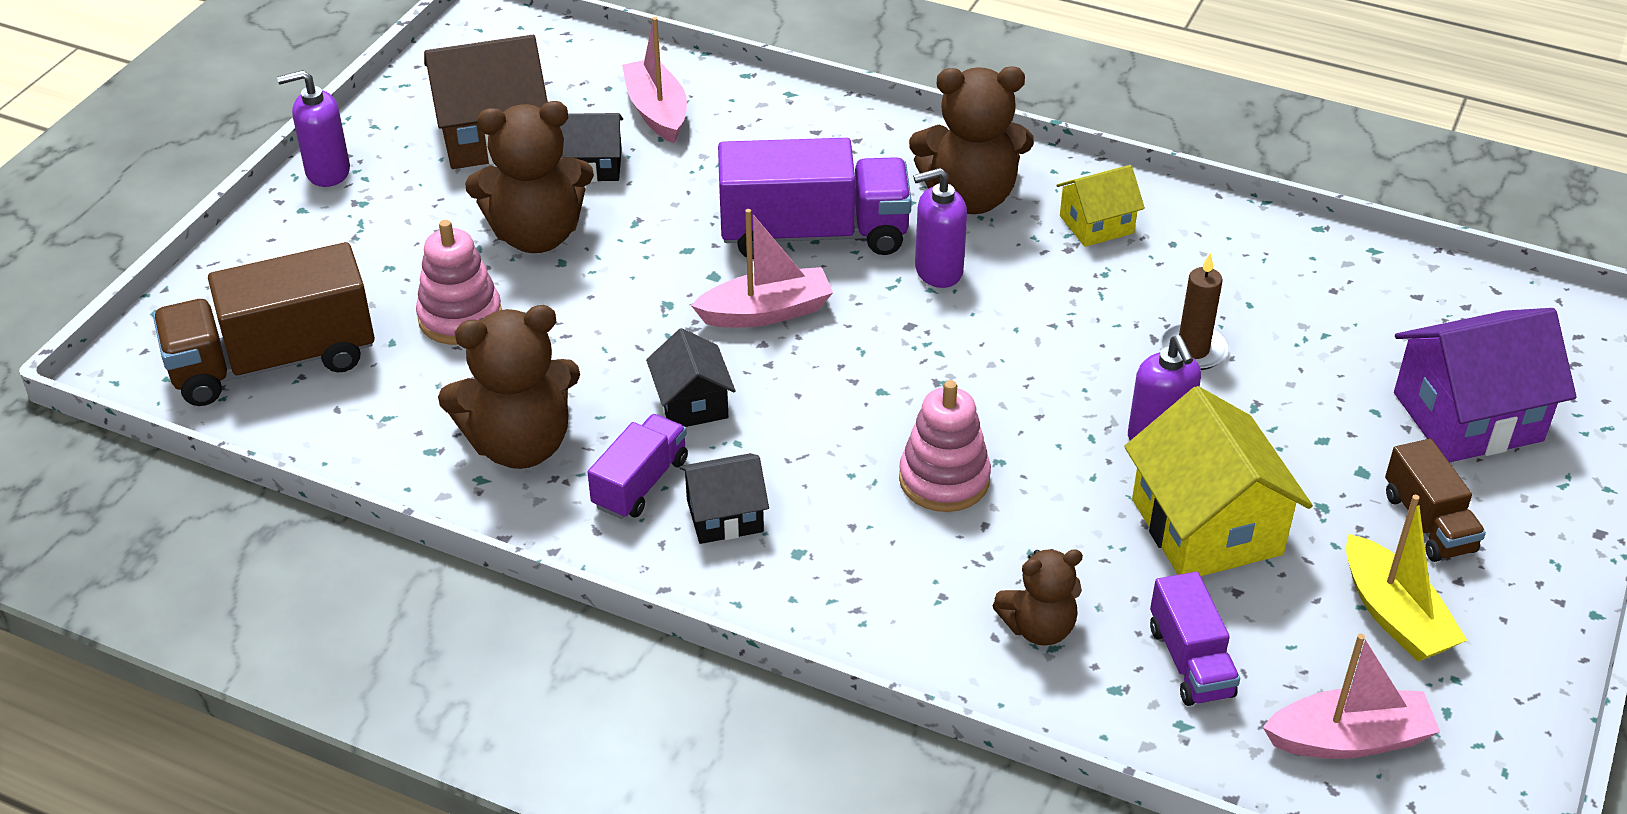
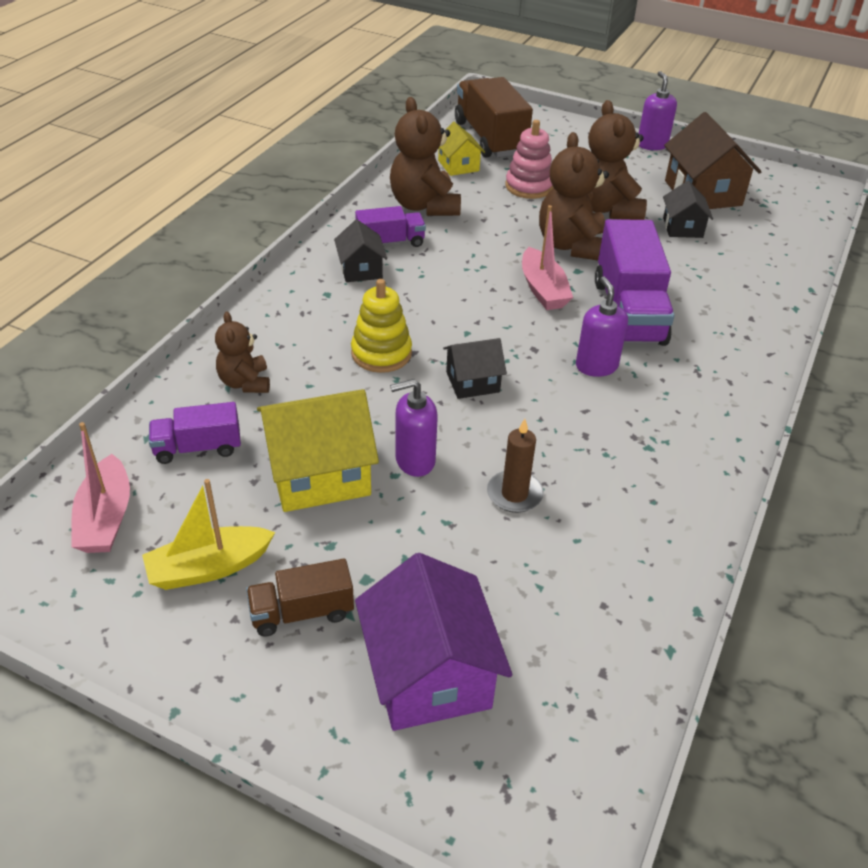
camera: 90 degrees right, 0 degrees up
purple truck [588,414,688,519] -> purple truck turned 45 degrees counterclockwise [355,206,426,247]
pink boat [622,17,687,143] -> none
black house [646,328,735,427] -> black house moved to [443,338,507,399]
pink stacking toy [899,380,991,512] -> yellow stacking toy [351,279,412,373]
brown teddy bear [909,66,1034,214] -> brown teddy bear moved to [539,132,609,260]
yellow house [1056,165,1145,247] -> yellow house moved to [438,122,485,176]

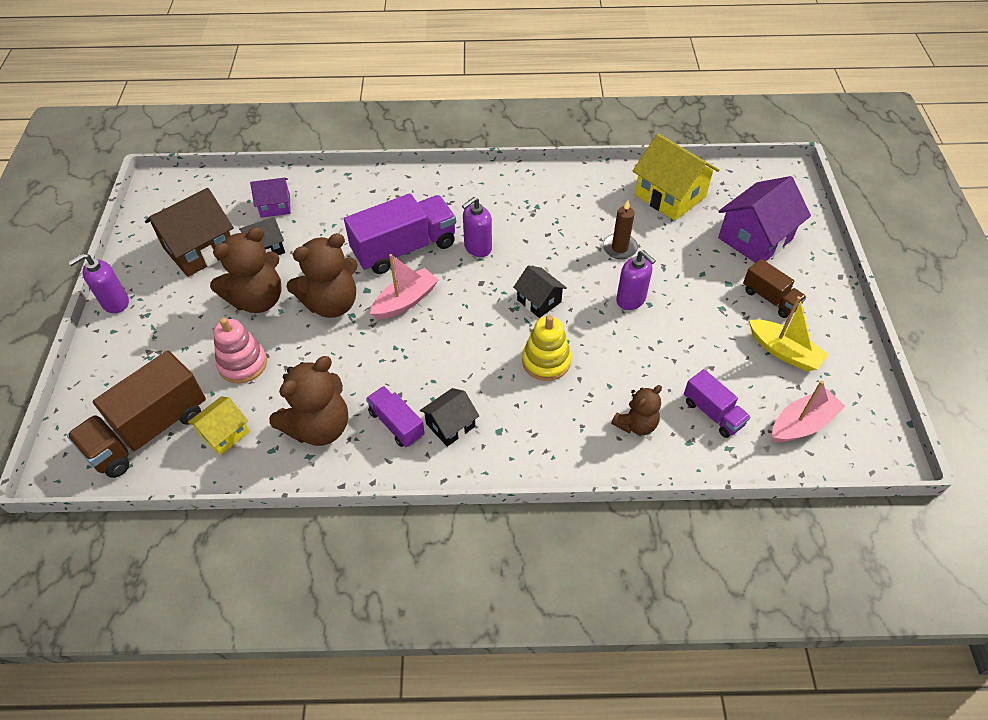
camera: 115 degrees left, 10 degrees up
yellow house [257,389,379,512] -> yellow house moved to [633,134,720,221]
none -> purple house [250,178,291,218]

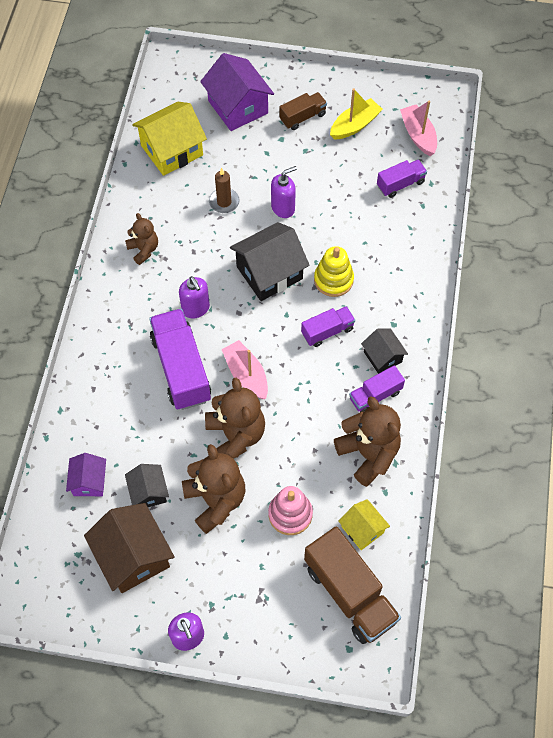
camera: 80 degrees left, 10 degrees up
black house [513,265,567,318] -> black house [230,222,310,301], size x1.77
brown teddy bear [611,385,662,435] -> brown teddy bear moved to [125,213,158,265]
none -> purple truck [301,306,355,347]

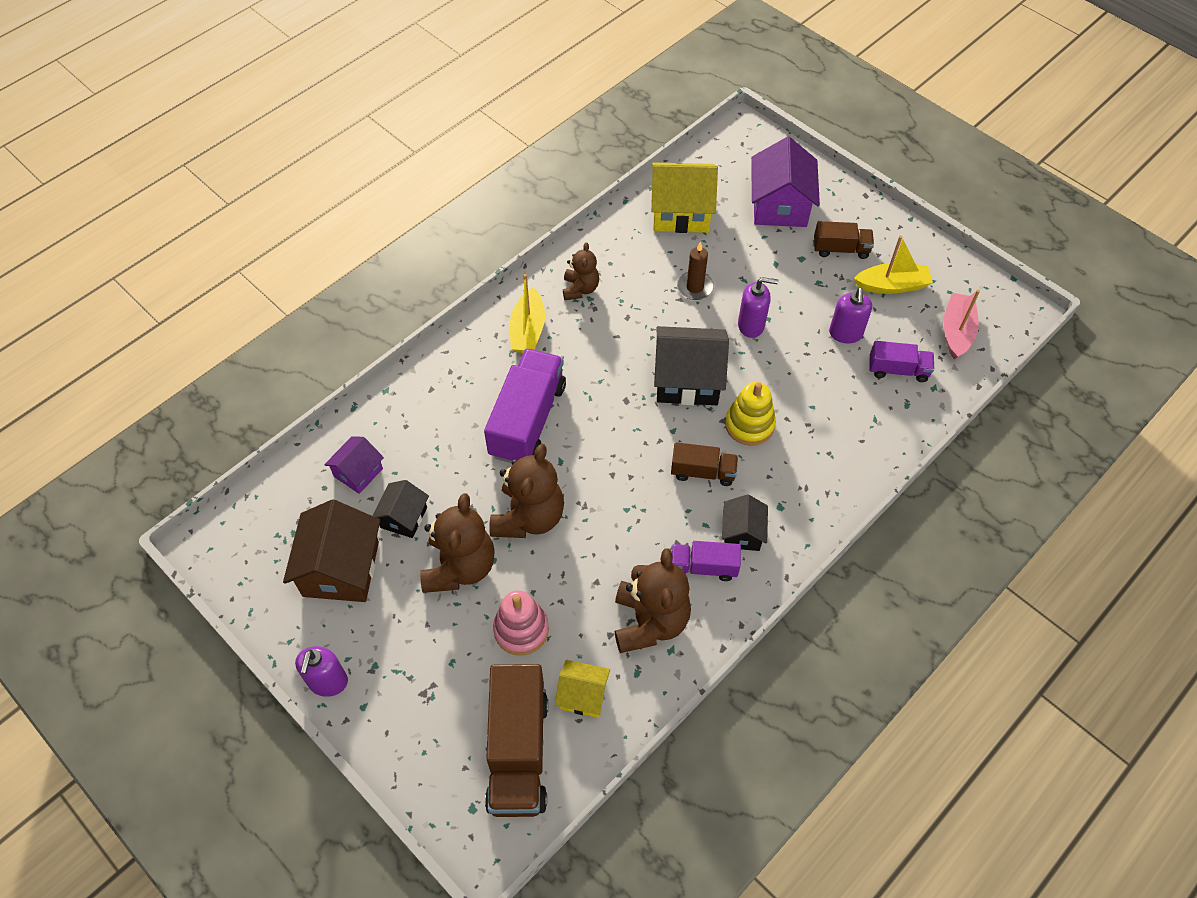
camera: 35 degrees right, 5 degrees down
purple soap dispenser [179,276,210,319] -> purple soap dispenser moved to [829,288,872,343]
pink boat [221,340,268,399] -> none
purple truck [301,306,355,347] -> brown truck [671,442,738,486]
yellow house [338,499,390,550] -> yellow house turned 75 degrees counterclockwise [555,660,610,718]
none -> yellow boat [510,274,545,353]

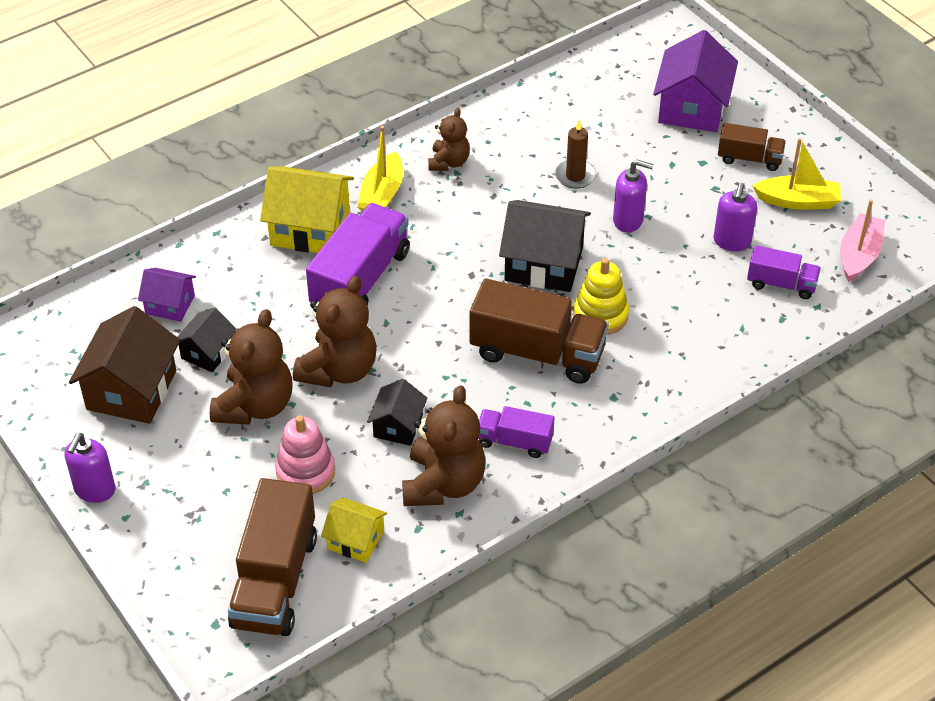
camera: 10 degrees right, 10 degrees down
purple house [324,436,384,494] -> purple house turned 60 degrees clockwise [138,268,196,322]
yellow house [651,162,718,233] -> yellow house moved to [260,166,354,253]
brown truck [671,442,738,486] -> brown truck [470,278,609,384], size x1.85
black house [722,494,768,551] -> black house moved to [367,379,428,446]

